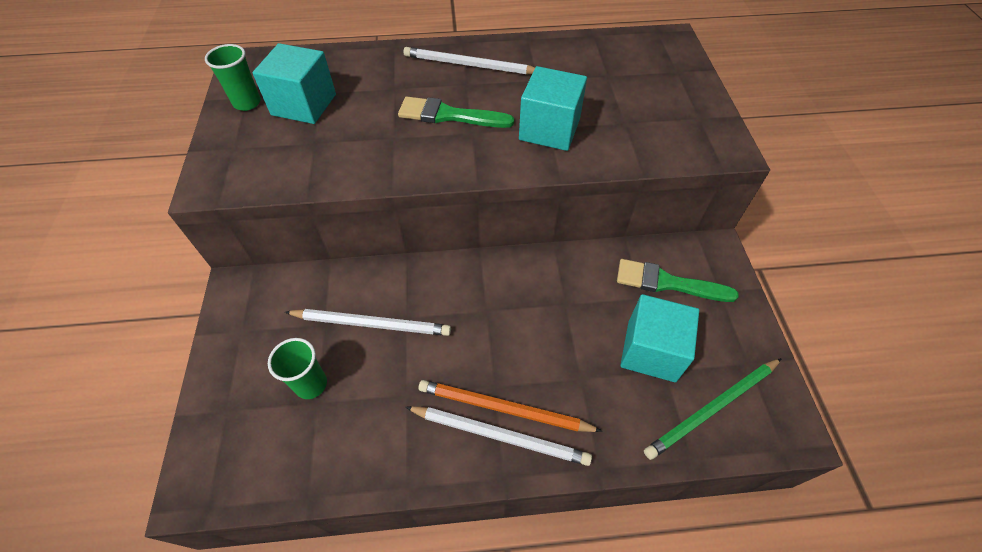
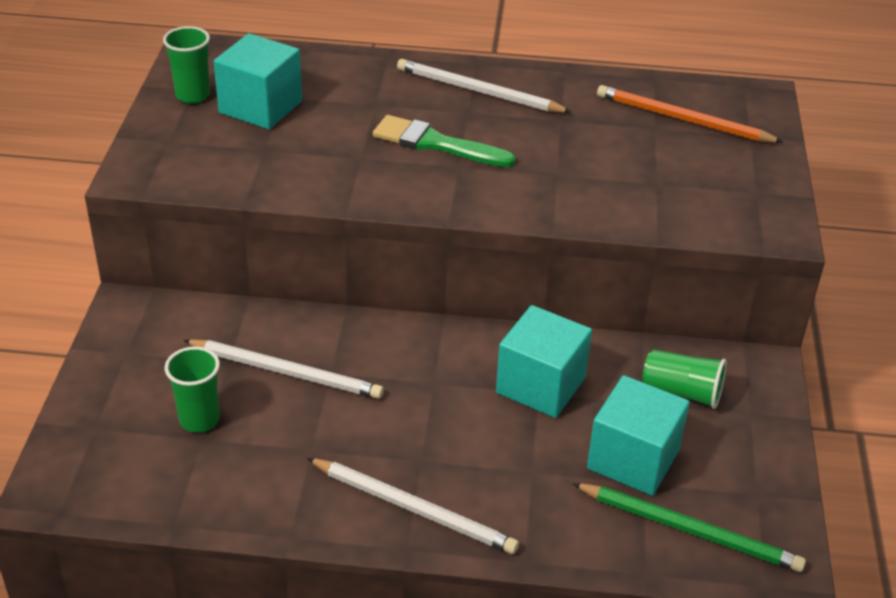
camera: 10 degrees right, 15 degrees down
orange pencil [419,380,603,432] -> orange pencil moved to [597,85,783,143]
turquoise cube [519,66,587,151] -> turquoise cube moved to [496,305,592,418]
green brush [617,259,739,302] -> green cup [642,350,727,409]
green pencil [644,358,782,460] -> green pencil turned 135 degrees counterclockwise [572,483,806,572]

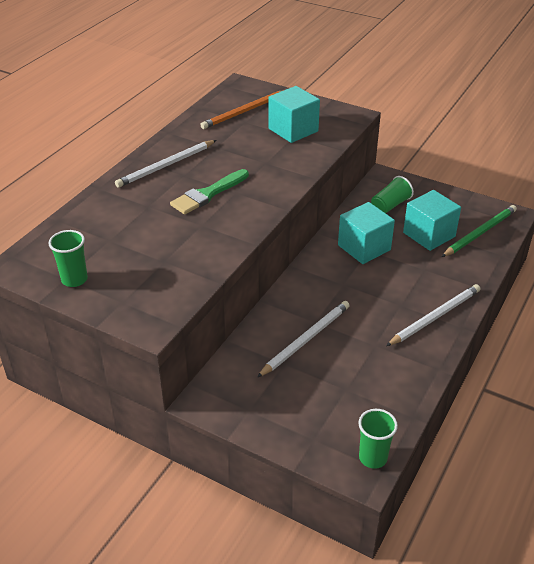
camera: 65 degrees left, 0 degrees up
green cup [165,346,220,433] -> green cup moved to [358,409,398,469]
turquoise cube [213,33,302,129] -> turquoise cube moved to [268,86,320,143]

